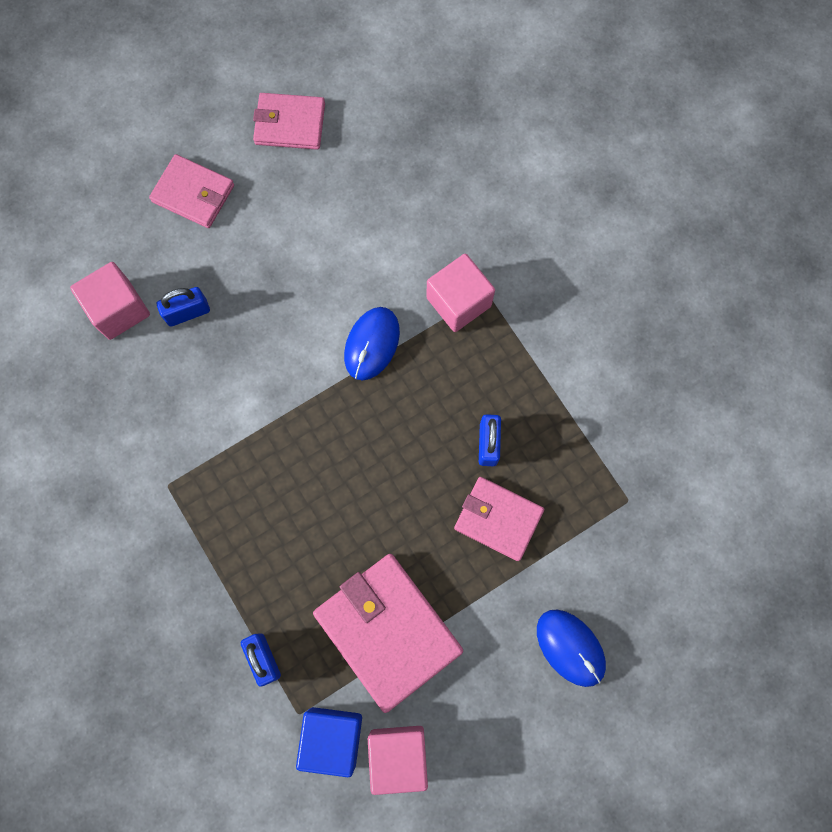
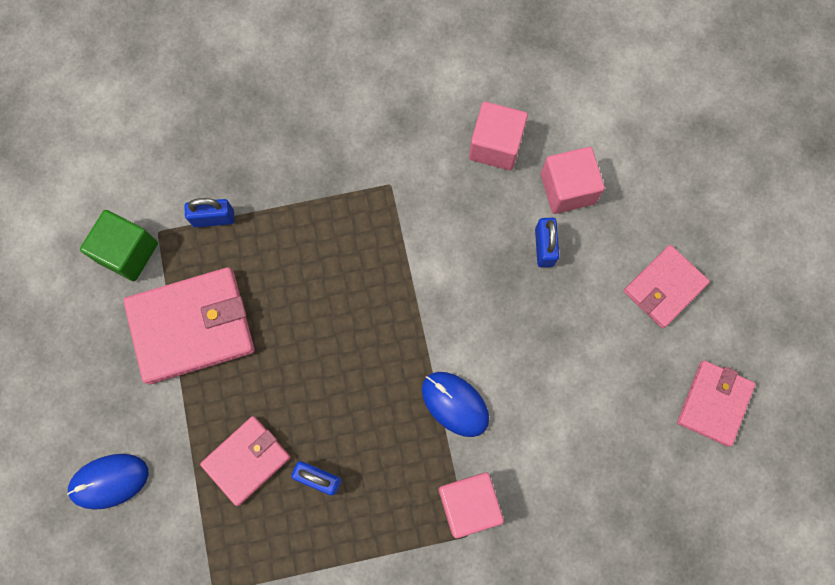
camera: 110 degrees right, 0 degrees up
blue cube [296,707,362,777] -> green cube [80,210,158,281]
pink cube [368,726,428,795] -> pink cube moved to [469,102,528,170]

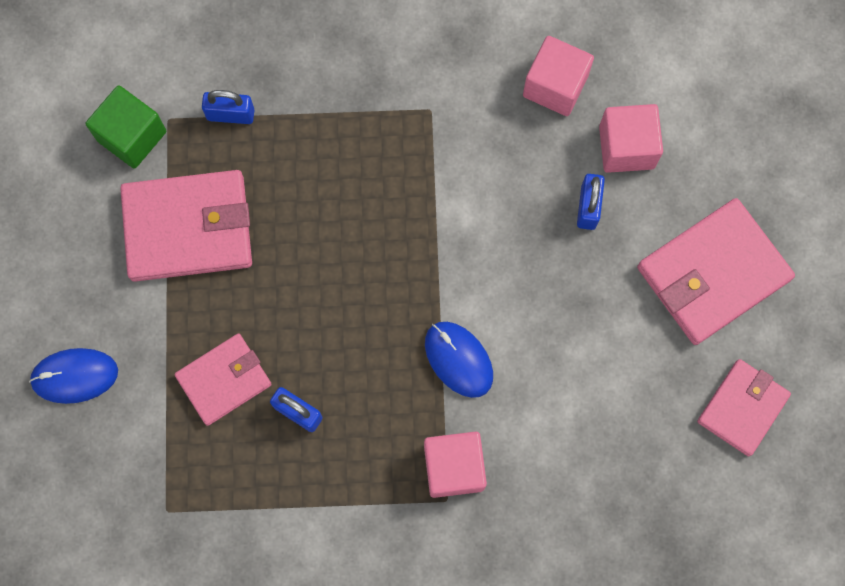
camera: 10 degrees right, 0 degrees up
pink wallet [624,245,710,328] -> pink wallet [637,198,795,345], size x1.63

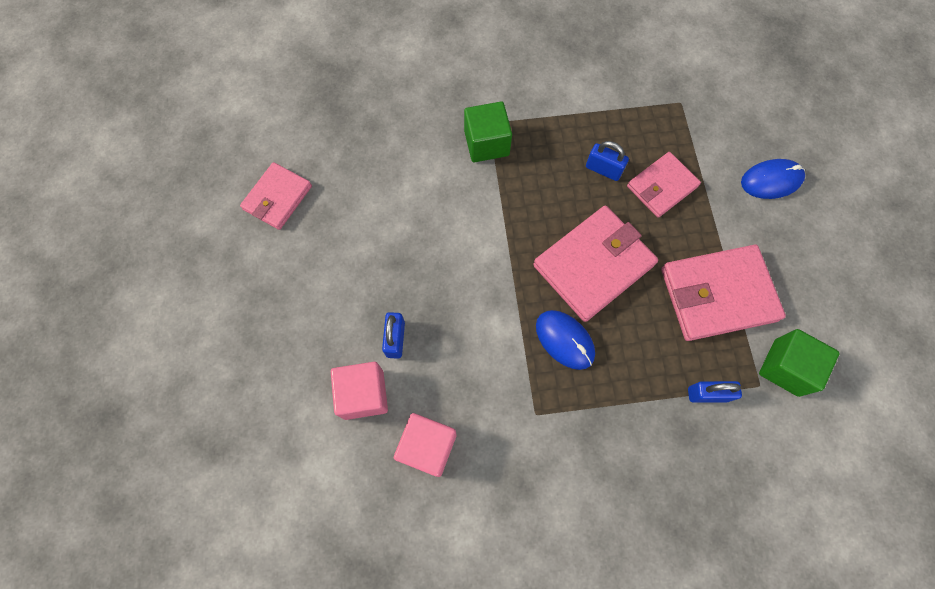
camera: 175 degrees right, 5 degrees down
pink cube [424,431,487,498] -> green cube [464,102,512,162]
blue mouse [425,322,493,398] -> blue mouse moved to [536,310,595,370]
pink wallet [637,198,795,345] -> pink wallet moved to [533,206,658,322]

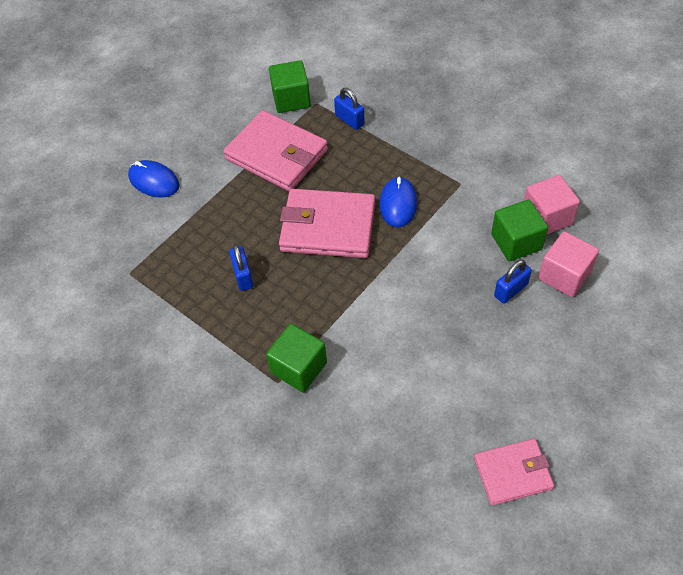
camera: 130 degrees left, 15 degrees down
pink wallet [627,152,701,218] -> none
none -> green cube [491,199,548,261]

